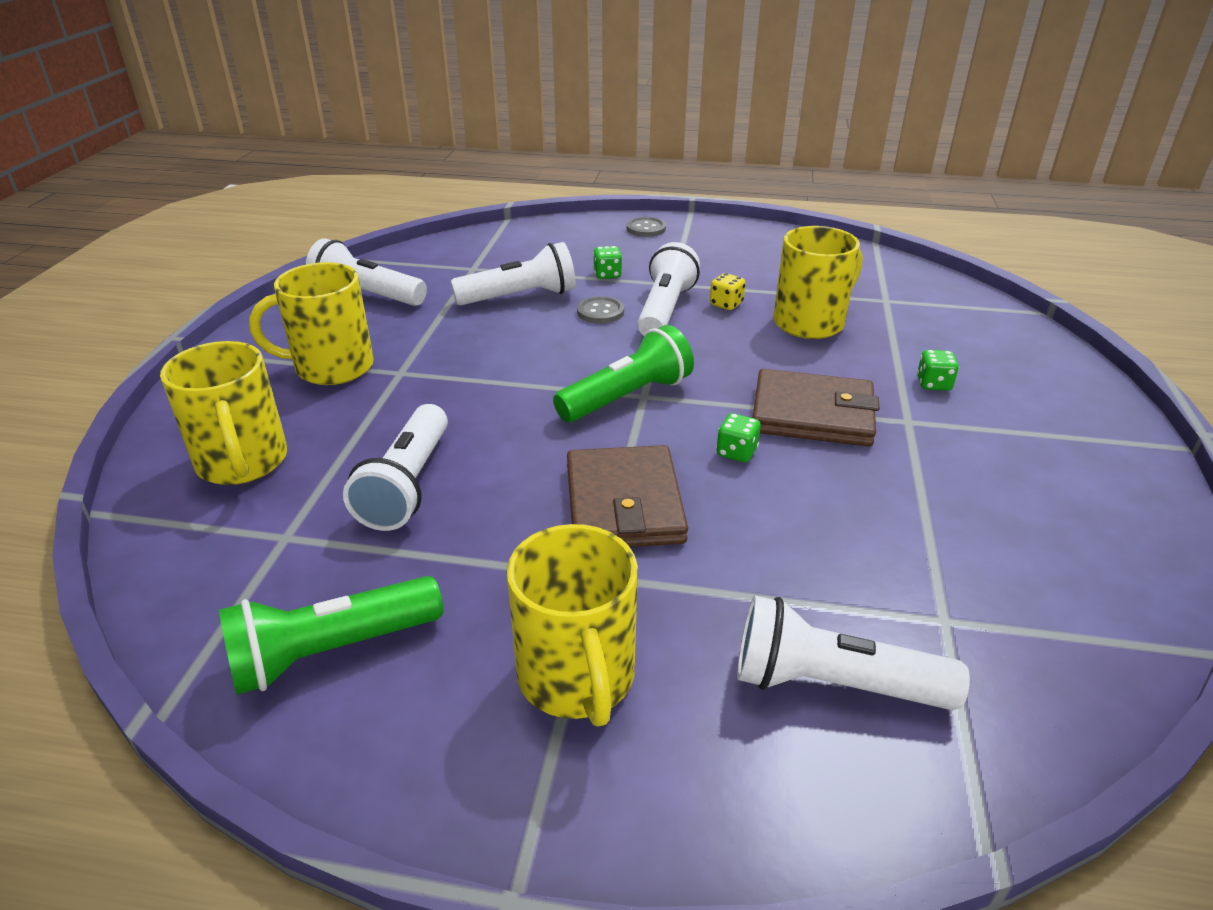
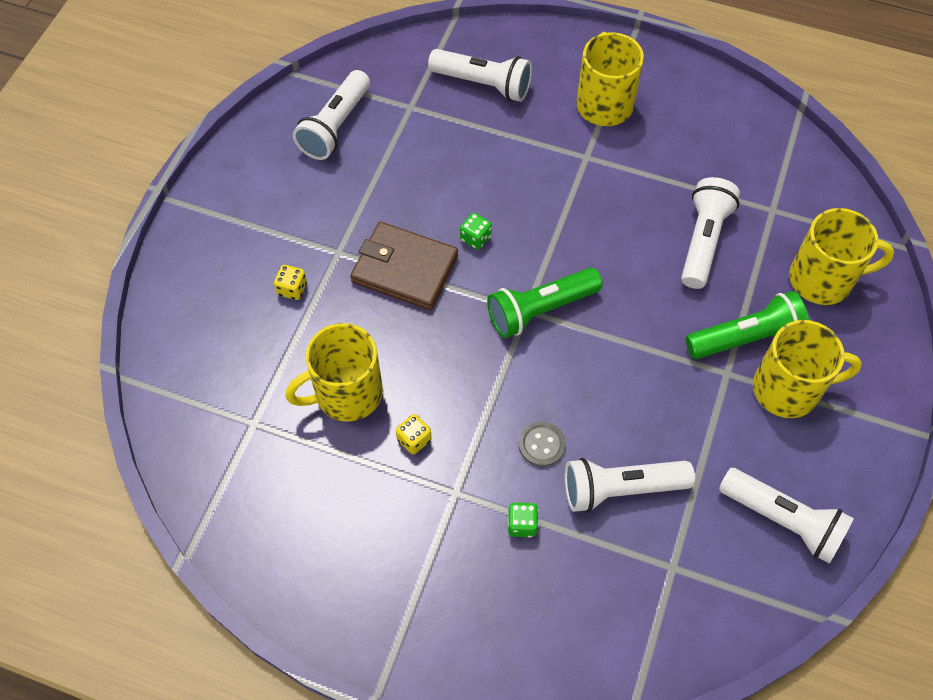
camera: 170 degrees left, 25 degrees up
yellow mug [160,341,288,485] -> yellow mug turned 105 degrees clockwise [789,208,894,305]
green flashlight [219,576,443,695] -> green flashlight moved to [686,291,809,359]
brown wallet [567,445,688,547] -> none
grey button [627,217,666,237] -> none
white flashlight [637,242,700,336] -> white flashlight moved to [293,70,370,160]
green dice [917,350,959,391] -> yellow dice [274,265,307,300]

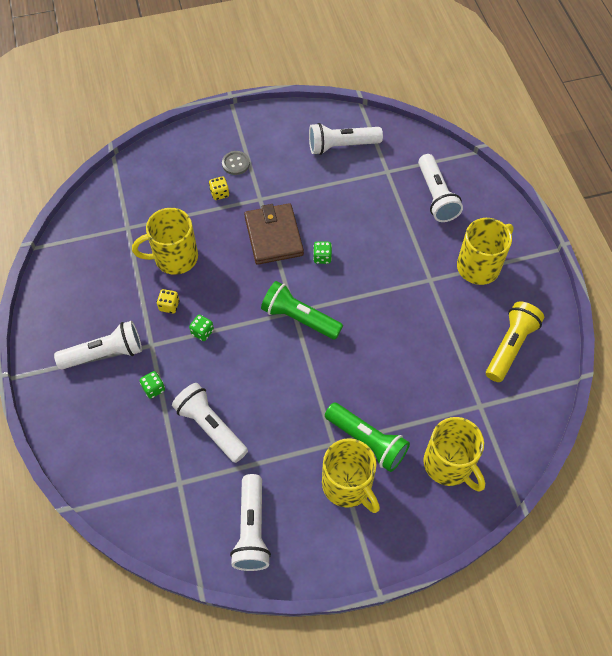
camera: 55 degrees right, 0 degrees up
yellow mug [285,323,383,422] -> yellow mug turned 45 degrees counterclockwise [132,208,198,275]
grey button [519,422,566,467] -> grey button moved to [222,151,250,175]
white flashlight [681,177,740,289] -> white flashlight moved to [54,321,142,370]
none -> green dice [189,315,214,341]
none -> yellow flashlight [486,302,544,382]

